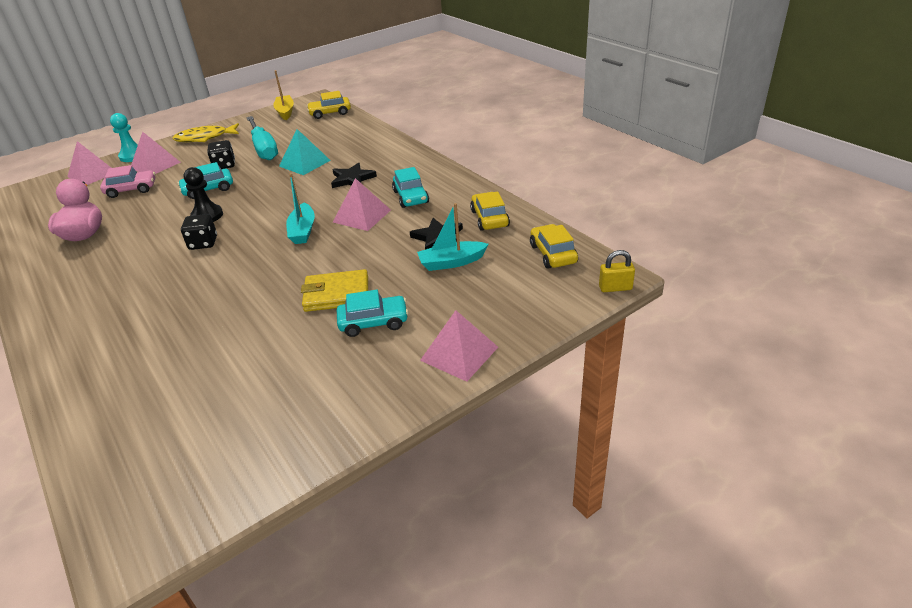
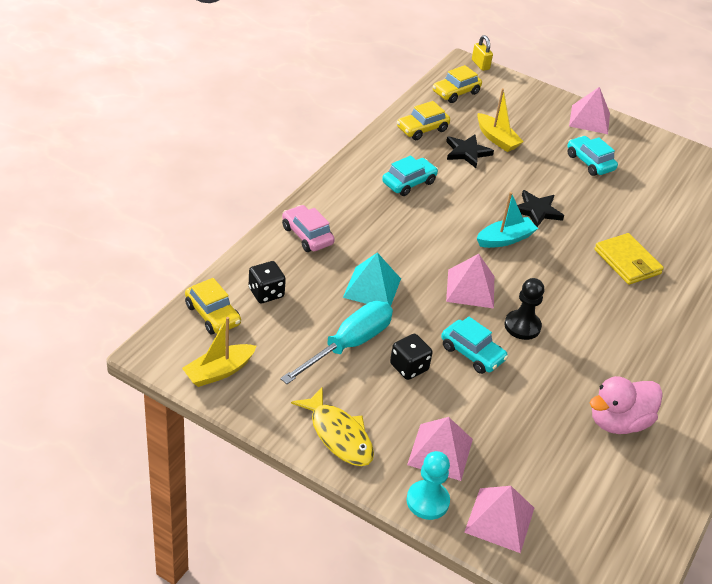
camera: 120 degrees left, 5 degrees up
pink car [100,165,155,198] -> pink car moved to [282,205,335,252]
black dice [181,214,217,250] -> black dice moved to [249,261,286,303]
yellow wallet [301,269,368,312] -> yellow wallet moved to [594,233,664,285]
black star [331,162,377,188] -> black star moved to [517,190,564,227]
pink pyramid [333,178,391,231] -> pink pyramid moved to [446,254,494,308]
turquoise boat [417,203,489,271] -> yellow boat [477,88,524,152]

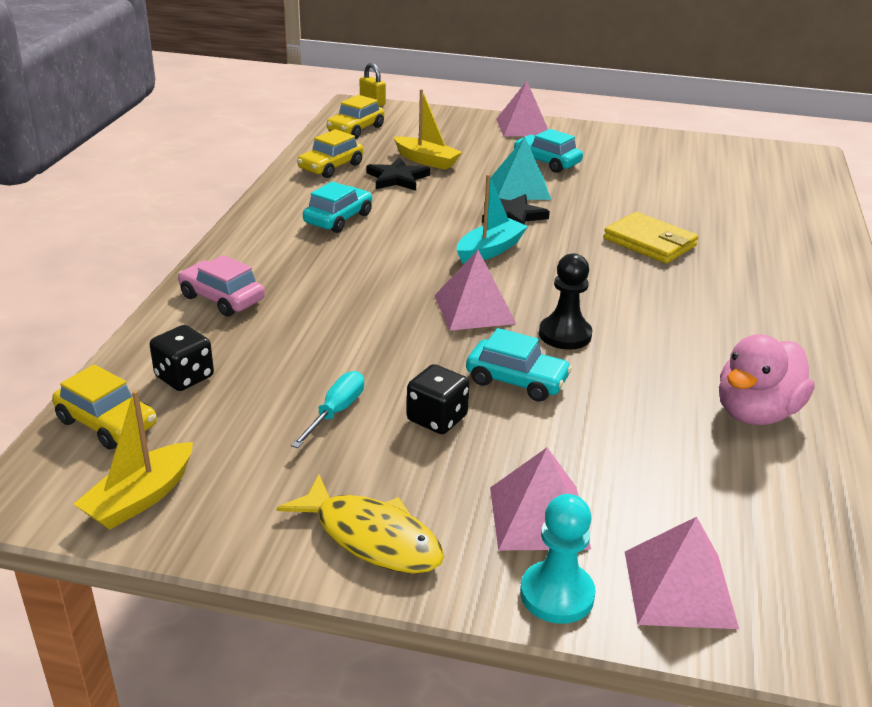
camera: 15 degrees left, 10 degrees down
turquoise screwdriver [280,301,393,384] -> turquoise screwdriver [291,371,364,448], size x0.55
turquoise pyramid [343,252,401,307] -> turquoise pyramid moved to [491,137,551,200]

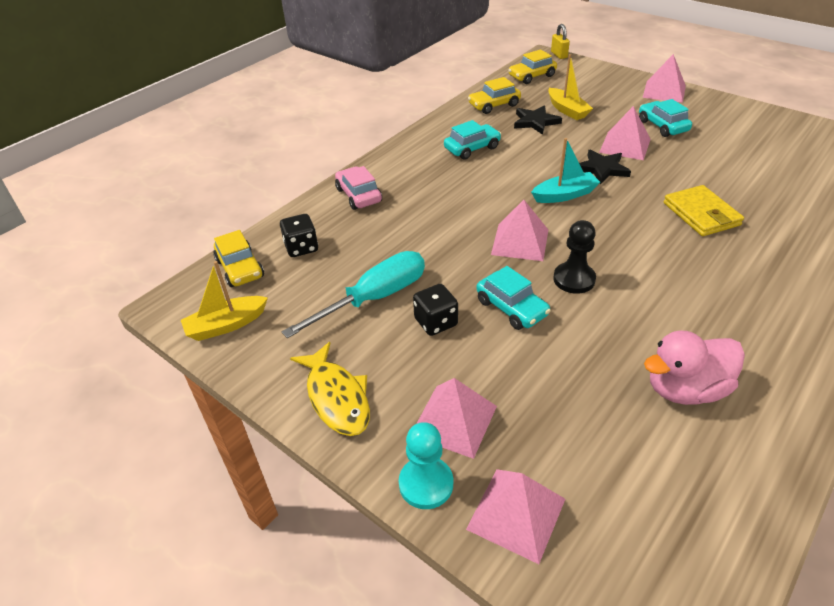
camera: 30 degrees right, 10 degrees up
turquoise screwdriver [291,371,364,448] -> turquoise screwdriver [282,251,425,338], size x1.82
turquoise pyramid [491,137,551,200] -> pink pyramid [599,106,651,160]

